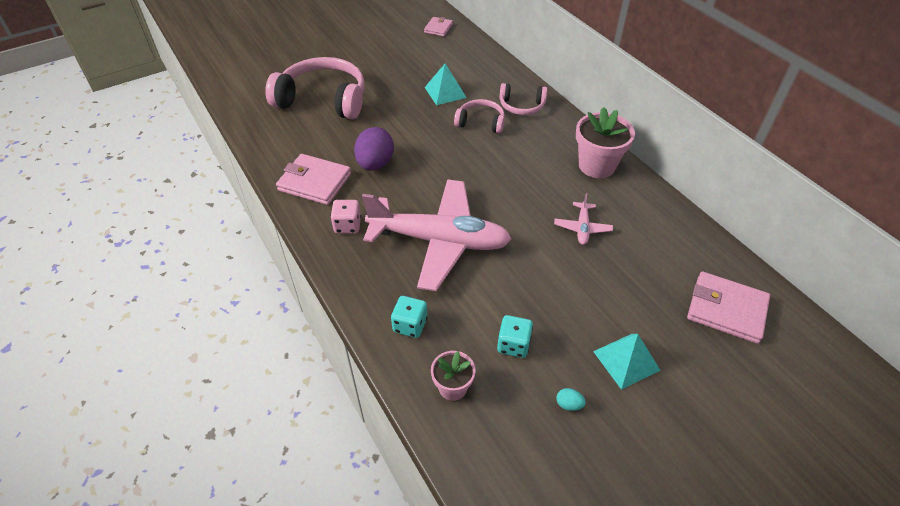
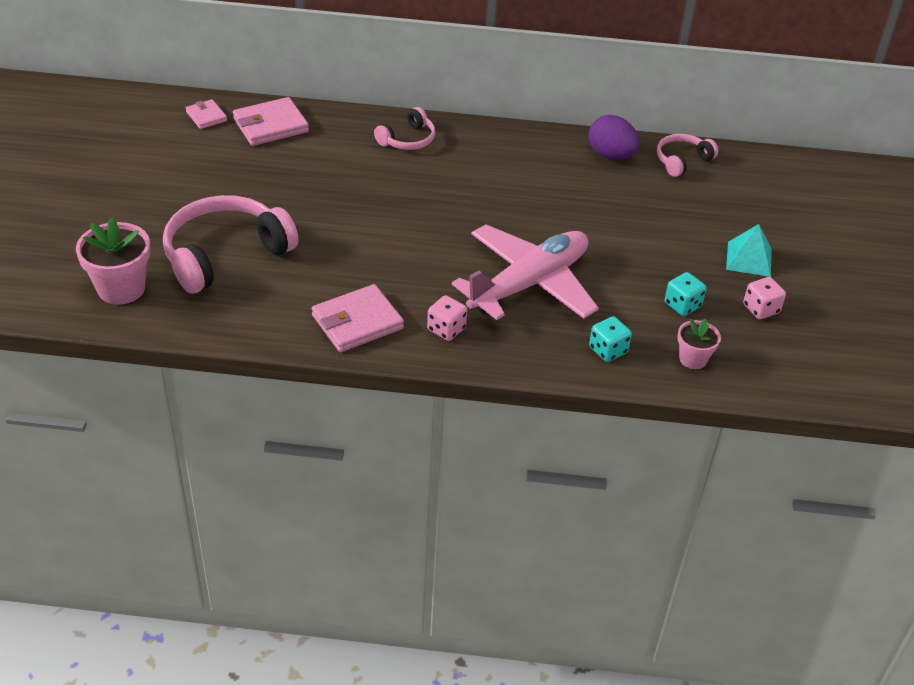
camera: 55 degrees left, 5 degrees down
purple egg [354,127,394,171] -> purple egg moved to [589,115,640,159]
turquoise pyramid [424,63,467,105] -> none
pink headphones [454,99,505,134] -> pink headphones moved to [657,134,718,177]
pink plane [554,193,613,245] -> none
turquoise egg [556,388,586,411] -> pink dice [743,277,786,319]
pink flower pot [576,107,635,178] -> pink flower pot moved to [76,217,150,305]
pink wallet [687,271,770,344] -> pink wallet moved to [233,97,309,146]

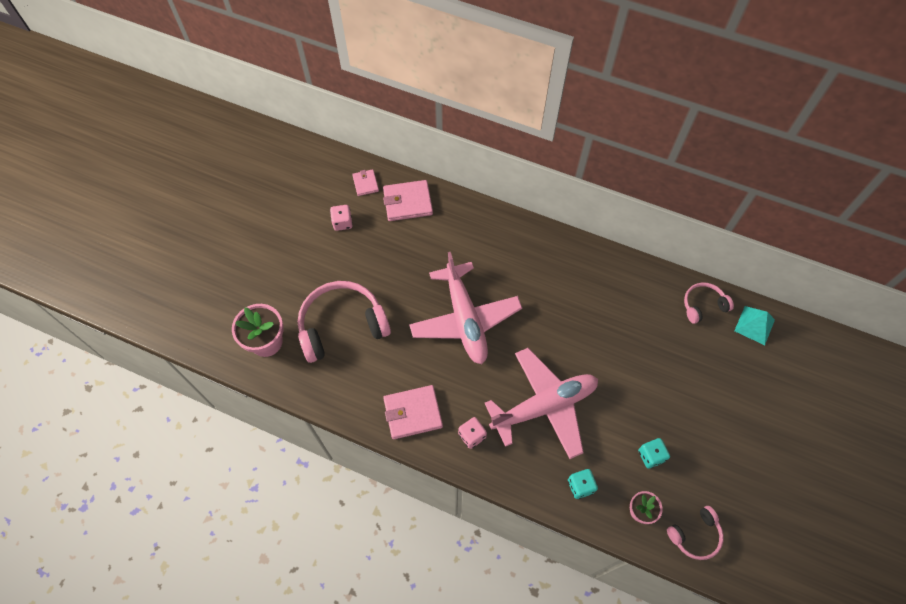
camera: 20 degrees right, 20 degrees up
pink headphones [374,107,435,150] -> pink headphones moved to [667,506,724,560]
purple egg [589,115,640,159] -> none
turquoise pyramid [726,224,772,277] -> turquoise pyramid moved to [734,306,775,345]
pink dice [743,277,786,319] -> pink dice moved to [330,205,353,231]
none -> pink plane [409,252,522,364]

